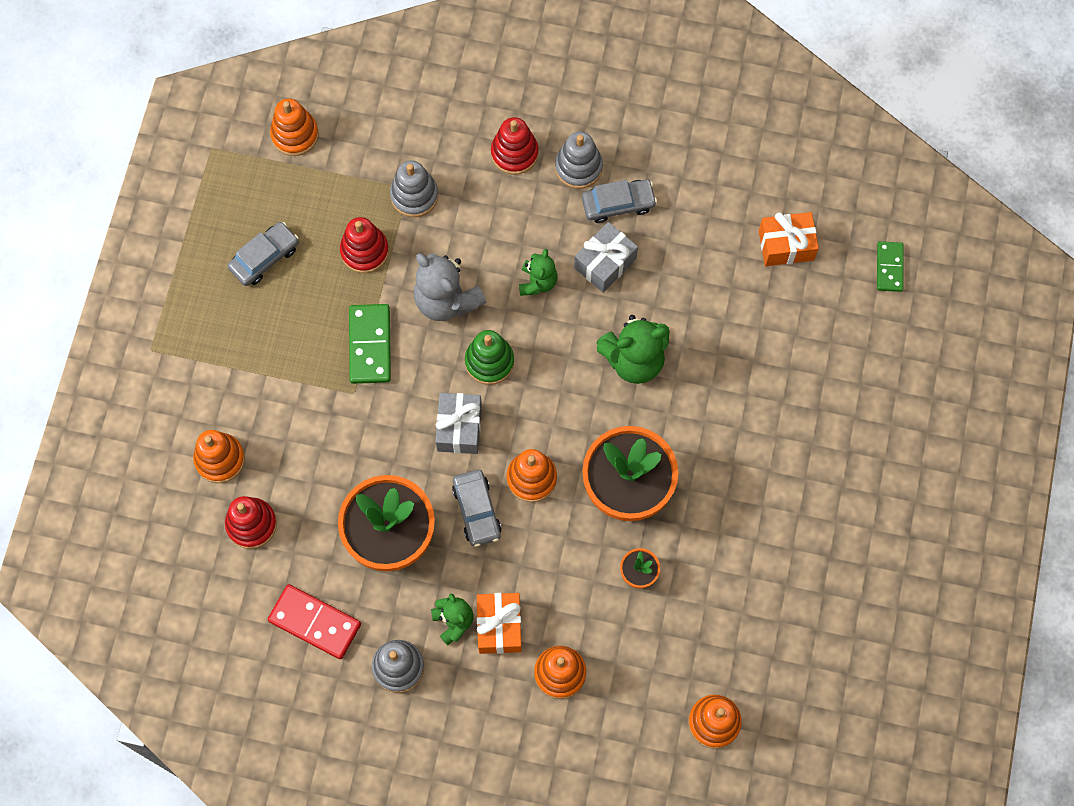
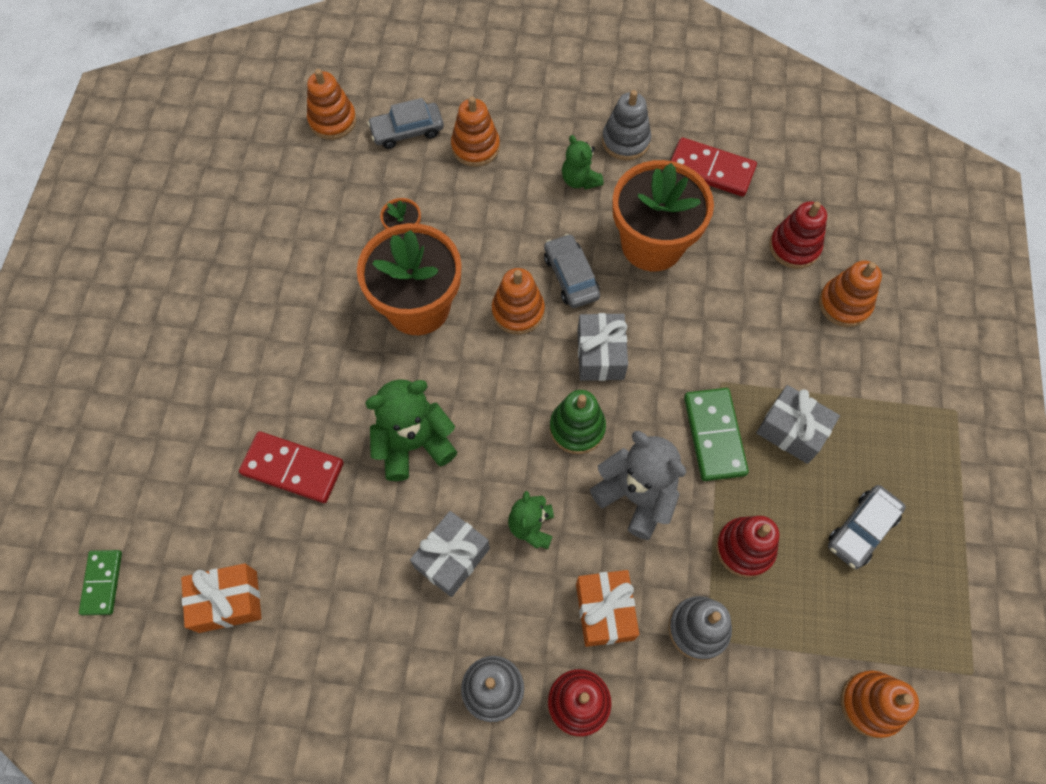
camera: 175 degrees right, 5 degrees down
orange gift [477,593,522,654] -> orange gift moved to [576,570,639,647]
grey car [582,179,657,223] -> grey car moved to [367,98,444,149]
none -> red domino [239,431,344,503]
none -> grey gift [756,385,840,464]

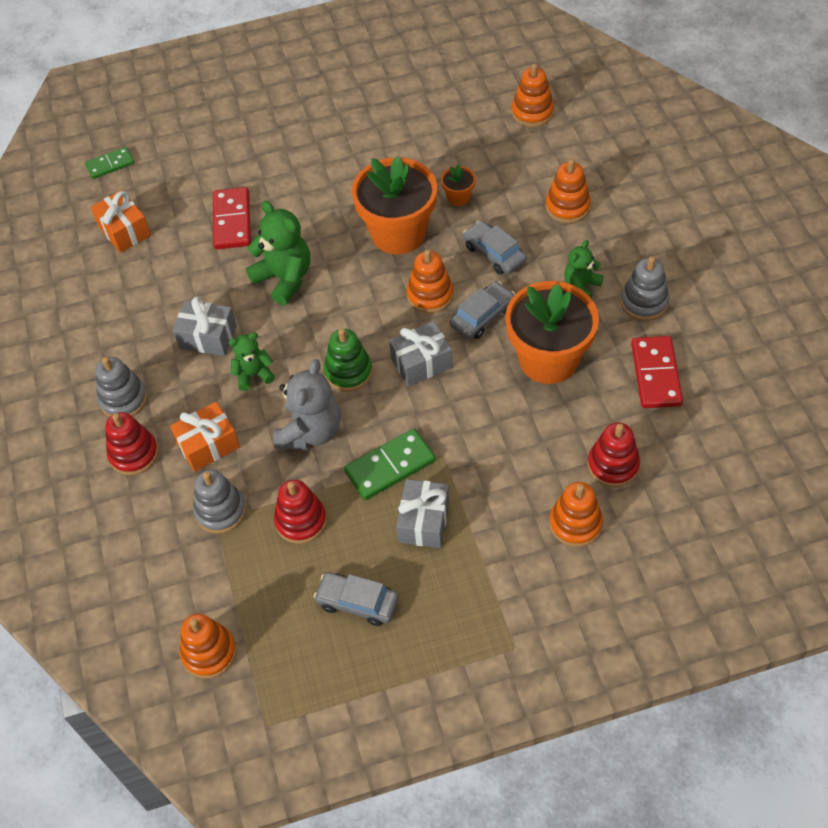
camera: 70 degrees right, 10 degrees down
grey car [367,98,444,149] -> grey car moved to [463,220,527,275]

